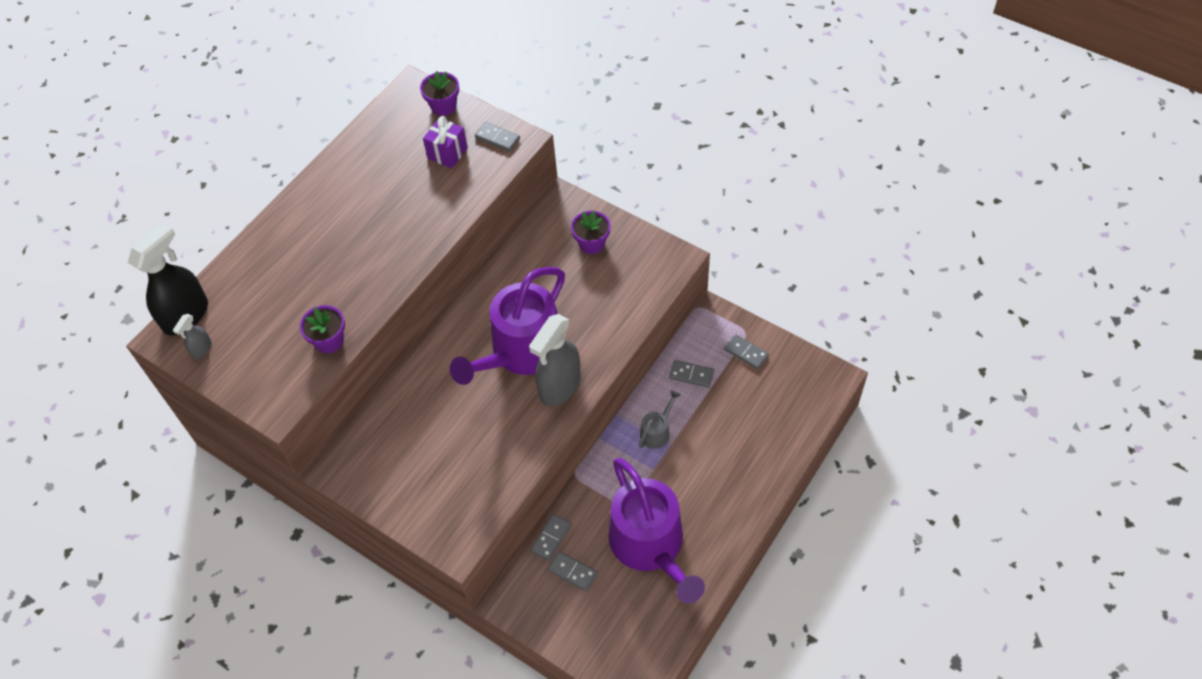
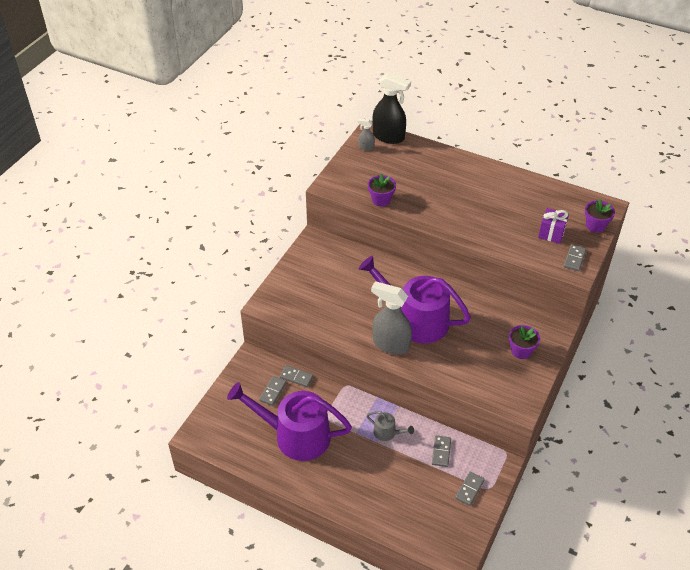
camera: 80 degrees right, 10 degrees down
purple watering can [608,458,705,604] -> purple watering can turned 45 degrees clockwise [227,382,352,461]

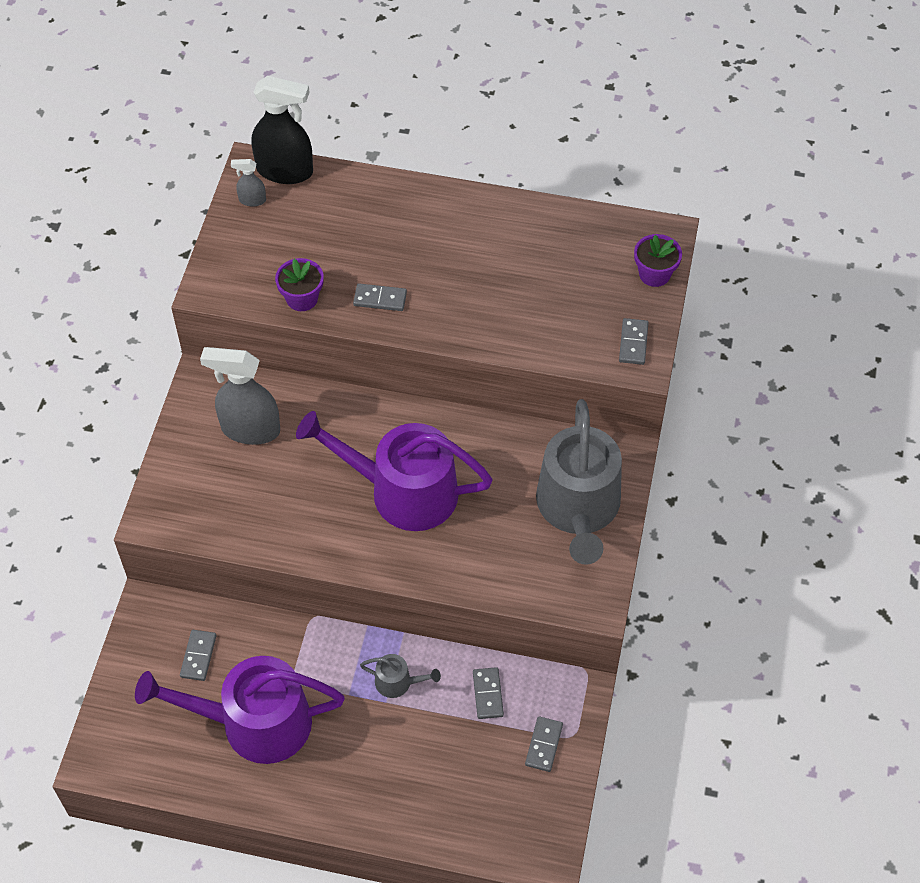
camera: 15 degrees left, 10 degrees up
grey domino [280,365,314,387] -> grey domino moved to [353,283,407,311]
grey spray bottle [371,281,412,355] -> grey spray bottle moved to [200,347,280,445]
purple flower pot [509,325,540,359] -> grey watering can [536,399,622,565]
purple gift [538,208,569,244] -> none

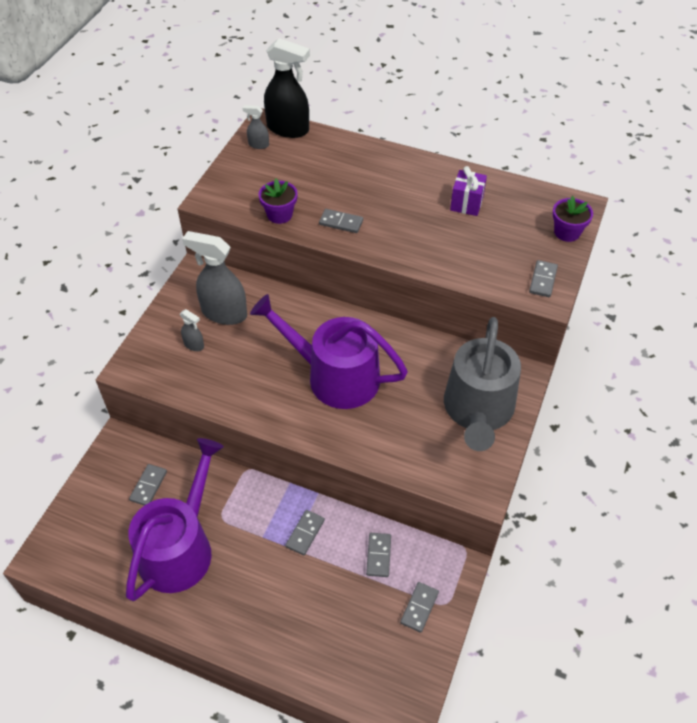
camera: 10 degrees right, 5 degrees down
purple watering can [135,656,344,764] -> purple watering can turned 105 degrees clockwise [126,438,224,601]
grey watering can [360,654,441,698] -> grey domino [285,510,325,555]
none -> grey spray bottle [180,309,204,351]
none -> purple gift [450,166,487,216]

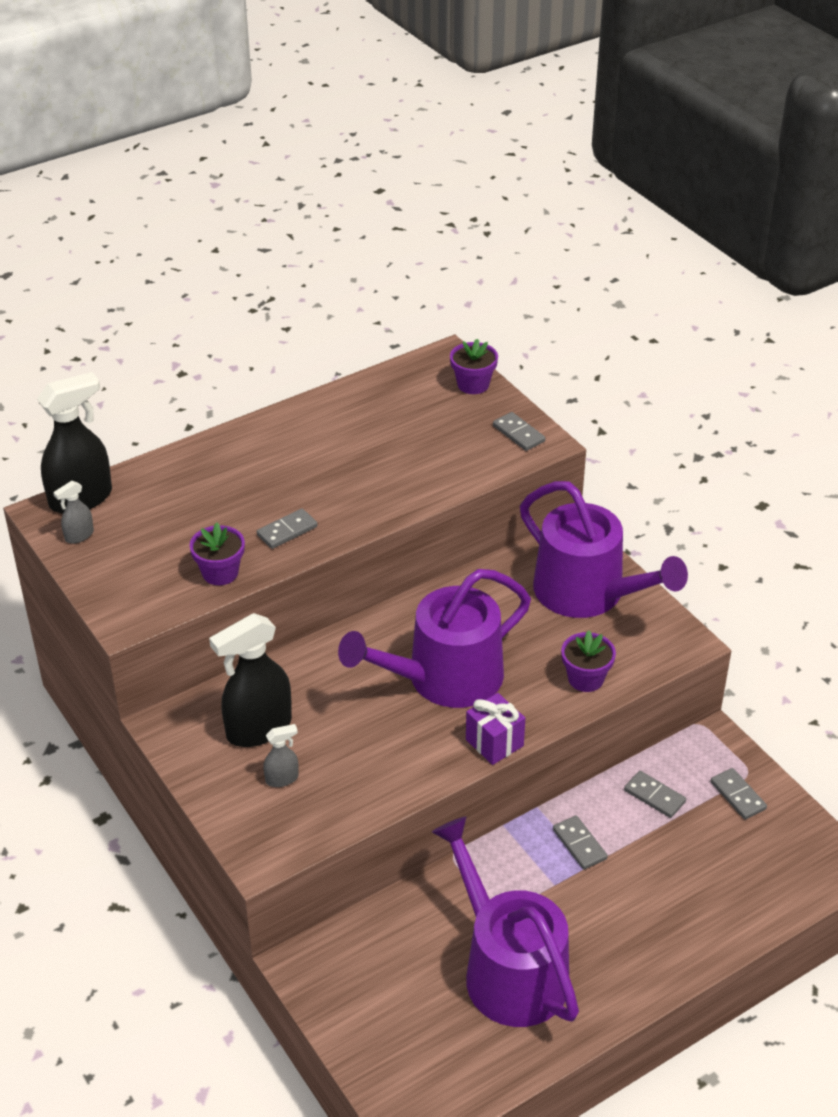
camera: 55 degrees left, 10 degrees down
grey domino [129,464,167,505] -> none
grey spray bottle [182,231,247,325] -> black spray bottle [209,613,292,747]
grey watering can [444,317,521,451] -> purple watering can [520,481,688,618]
purple gift [450,166,487,216] -> purple gift moved to [466,693,525,765]
none -> purple flower pot [561,630,616,692]

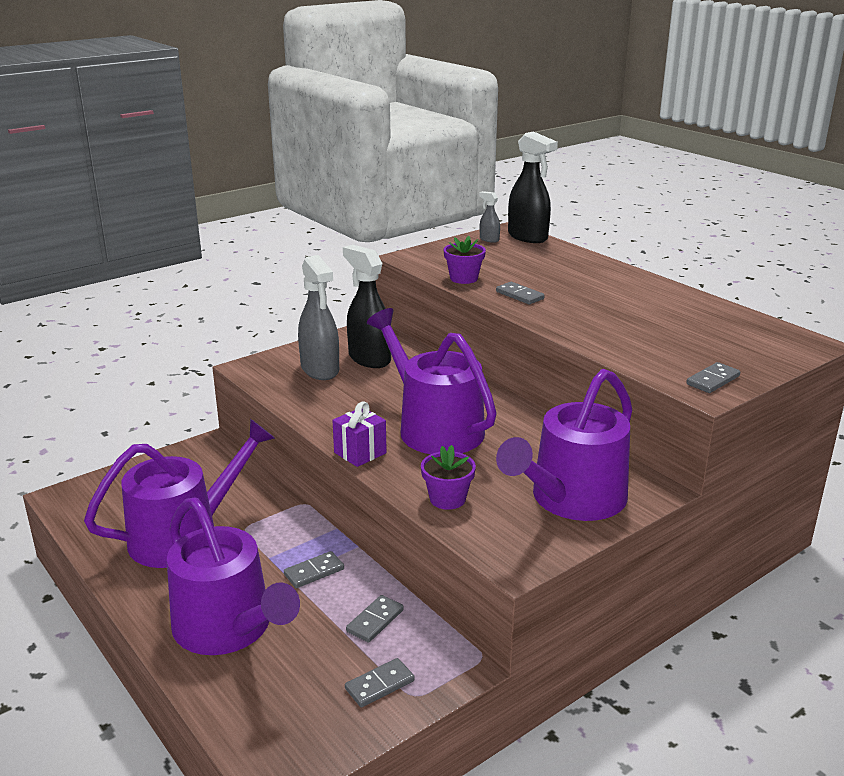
camera: 85 degrees right, 15 degrees down
grey spray bottle [263,724,299,787] -> grey spray bottle [298,255,339,380], size x2.14
purple flower pot [450,339,498,394] -> none
none -> purple watering can [167,497,300,655]

